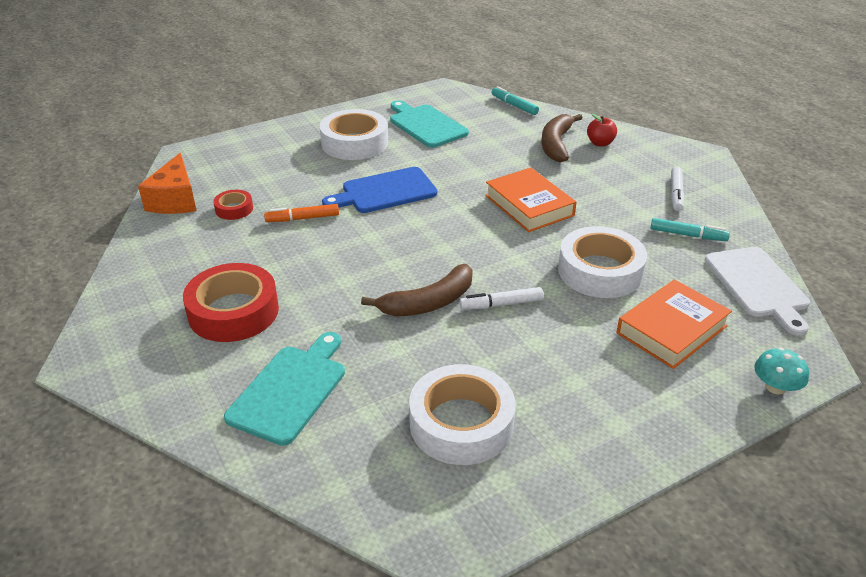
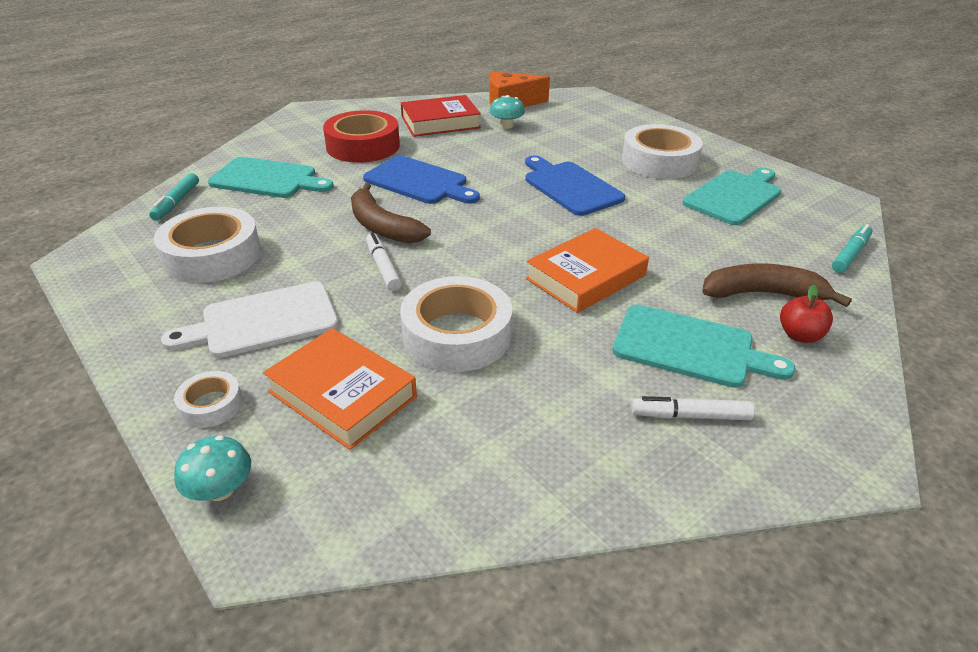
camera: 80 degrees right, 0 degrees up
red tape [213,190,253,220] -> turquoise mushroom [489,95,525,129]
orange marker [264,204,339,222] -> none
turquoise marker [650,218,730,241] -> turquoise marker moved to [149,173,199,221]
white cutting board [705,247,810,336] -> white cutting board moved to [161,282,338,358]
none -> white tape [174,371,243,428]
none -> blue cutting board [363,155,480,204]
none -> red book [401,95,481,137]
none -> turquoise cutting board [612,305,795,388]

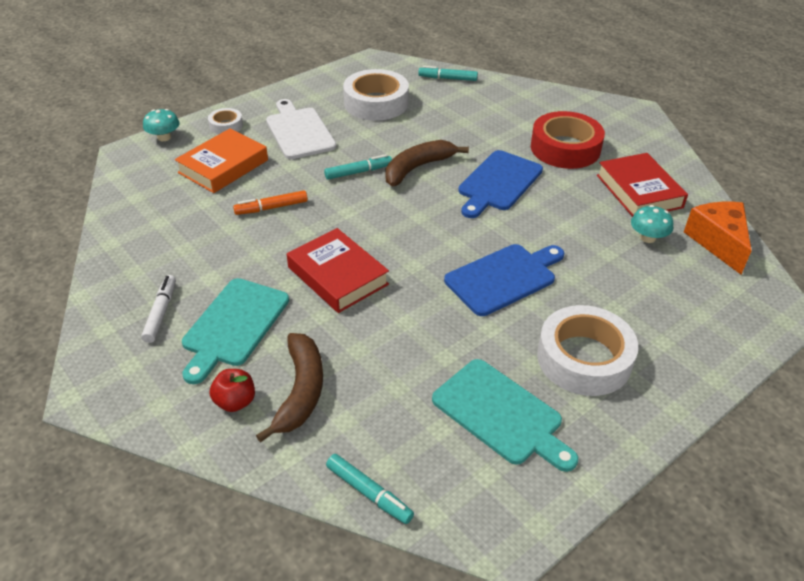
camera: 90 degrees right, 5 degrees up
turquoise cutting board [208,157,334,198] -> none
white marker [366,232,402,291] -> turquoise marker [324,154,392,180]
white tape [400,276,512,372] -> orange marker [233,190,308,215]
orange book [526,228,649,313] -> red book [287,228,389,313]

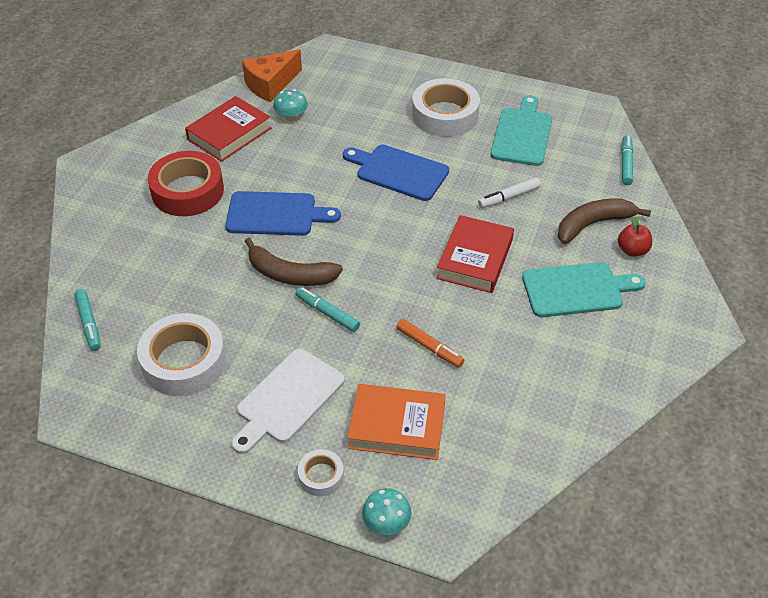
camera: 120 degrees left, 5 degrees up
white marker [141,275,176,343] -> white marker moved to [478,177,541,208]

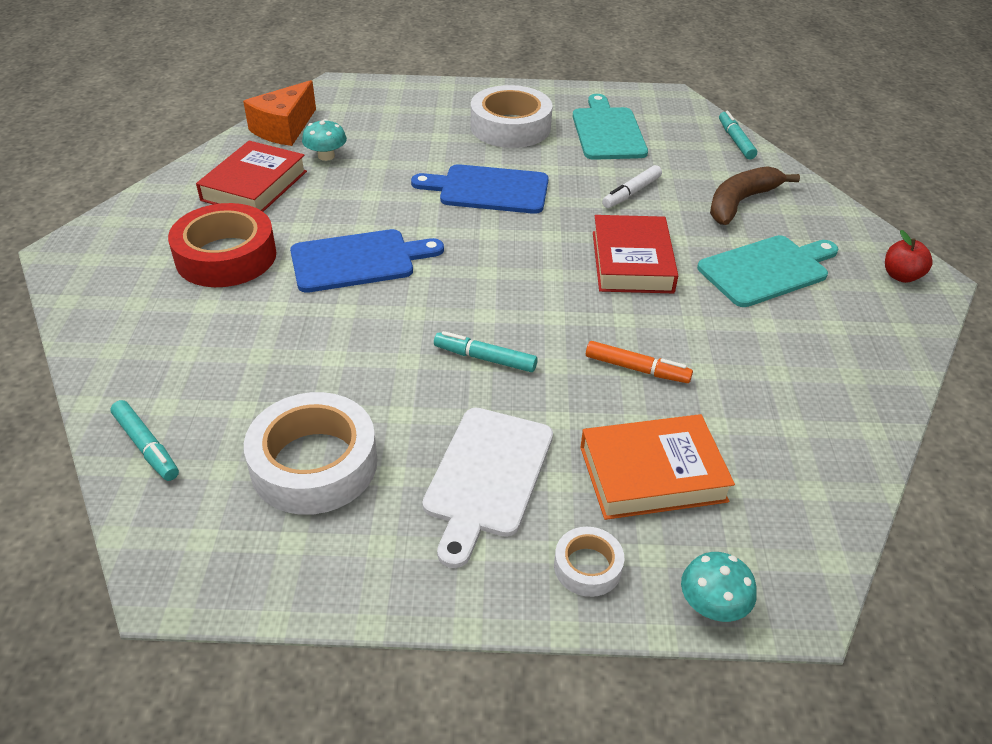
camera: 20 degrees left, 5 degrees down
brown banana [245,238,343,286] -> none
red apple [618,216,652,257] -> red apple moved to [885,230,933,283]

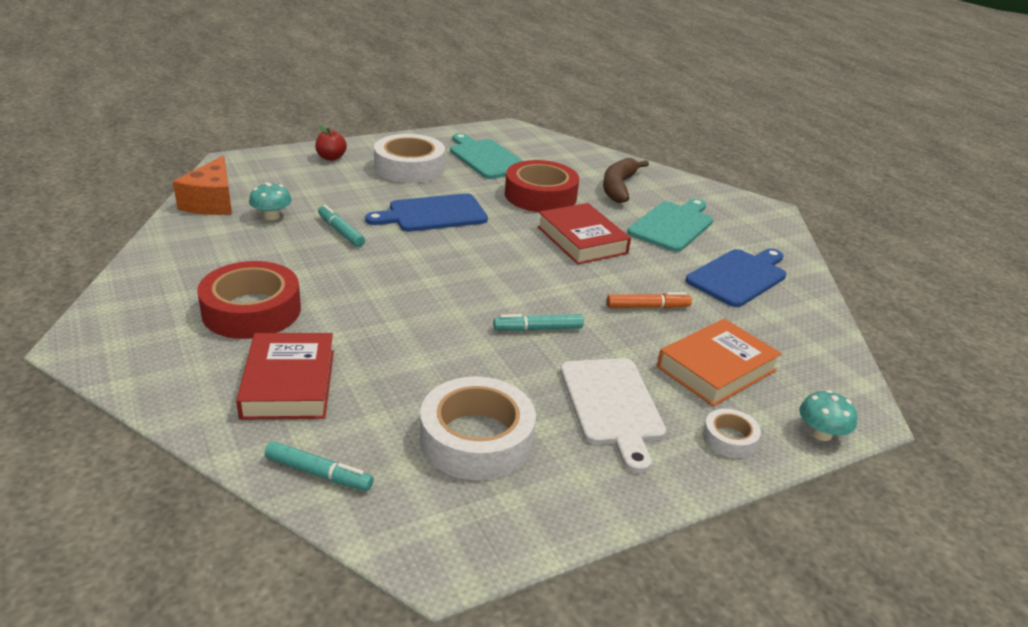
camera: 30 degrees left, 10 degrees down
red book [196,141,307,212] -> red book moved to [236,333,334,420]
blue cutting board [290,229,444,293] -> blue cutting board moved to [685,248,786,307]
white marker [602,165,662,208] -> red tape [505,160,579,212]
turquoise marker [719,111,757,160] -> turquoise marker moved to [318,205,365,247]
red apple [885,230,933,283] -> red apple moved to [315,125,347,161]

